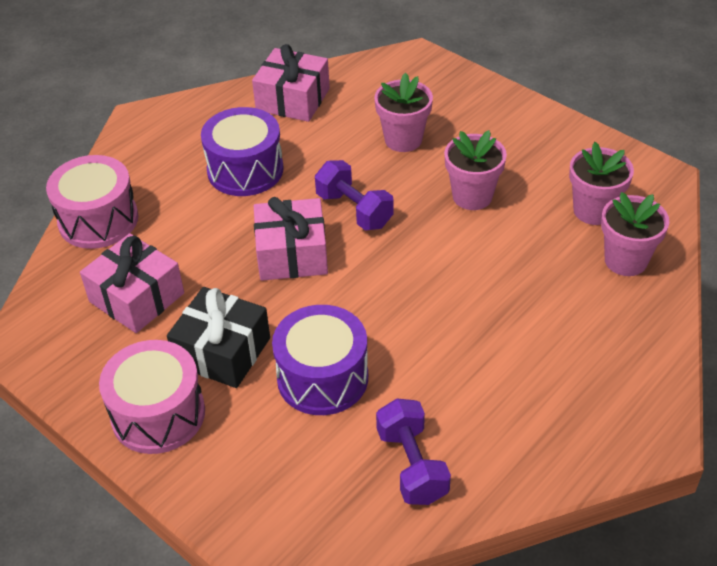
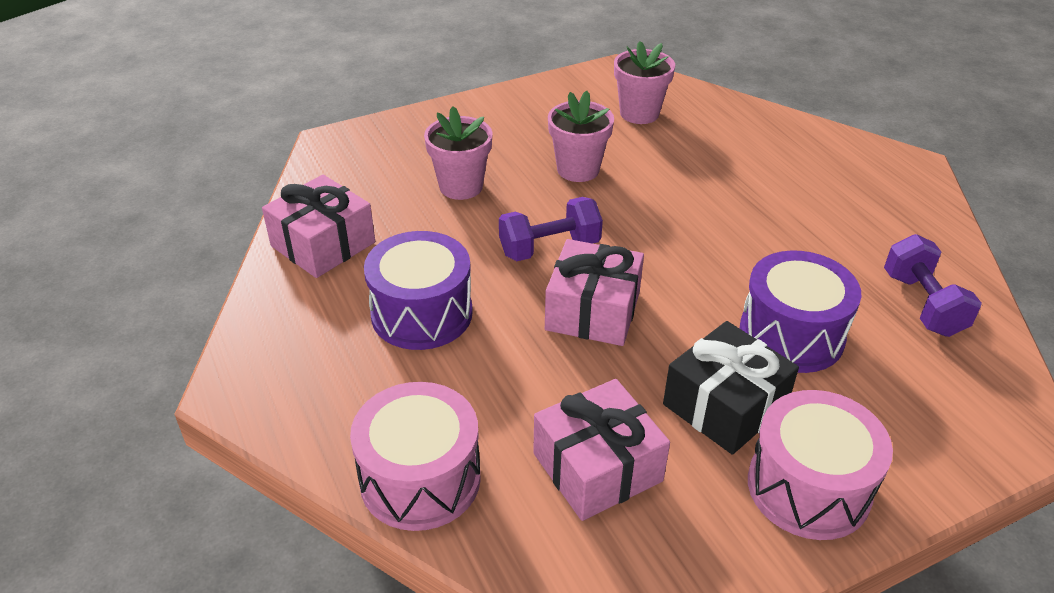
camera: 70 degrees left, 5 degrees down
purple dumbbell [376,399,451,505] -> purple dumbbell turned 75 degrees clockwise [884,234,982,337]
pink flower pot [601,192,669,276] -> none

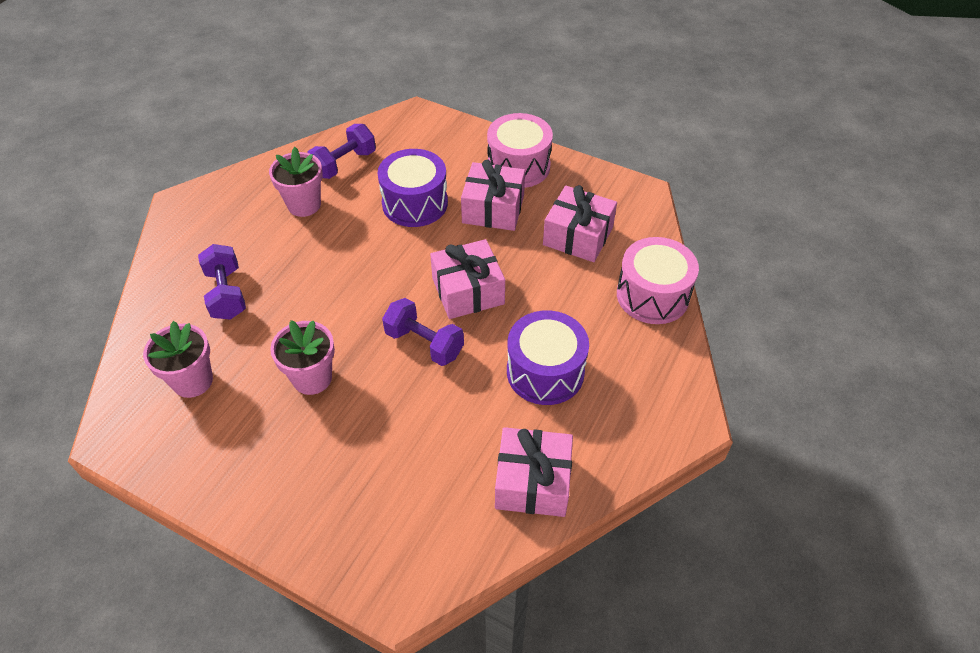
camera: 125 degrees left, 10 degrees up
pink flower pot [424,106,493,200] -> pink flower pot moved to [269,147,323,217]
black gift [663,321,799,455] -> pink gift [461,160,525,231]
none -> purple dumbbell [198,244,246,320]

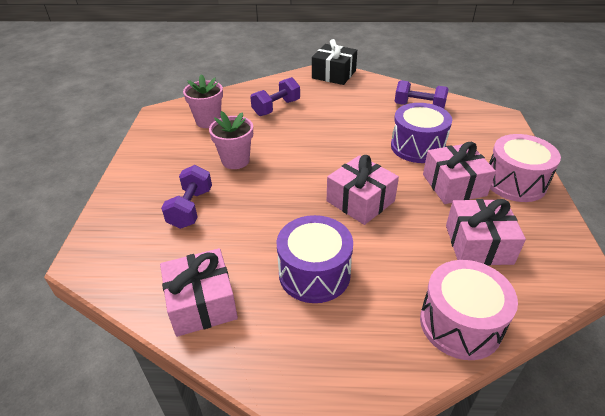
camera: 65 degrees right, 10 degrees down
pink flower pot [269,147,323,217] -> none
purple dumbbell [382,298,464,366] -> purple dumbbell moved to [161,165,212,229]
none -> black gift [312,39,357,85]

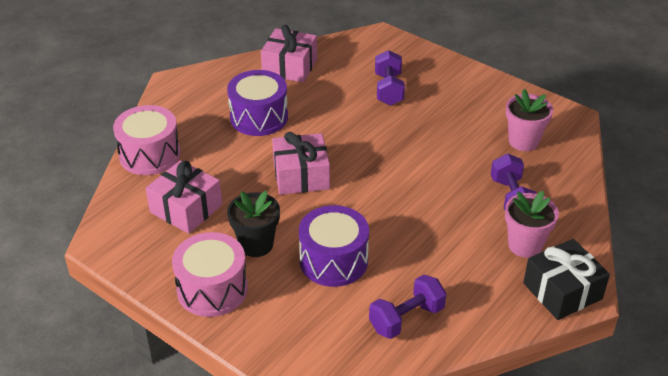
camera: 125 degrees right, 0 degrees up
purple dumbbell [161,165,212,229] -> purple dumbbell turned 45 degrees clockwise [375,50,405,106]
pink flower pot [209,111,253,169] -> pink flower pot moved to [505,191,559,258]
pink gift [423,142,496,204] -> black flower pot [227,191,280,257]

